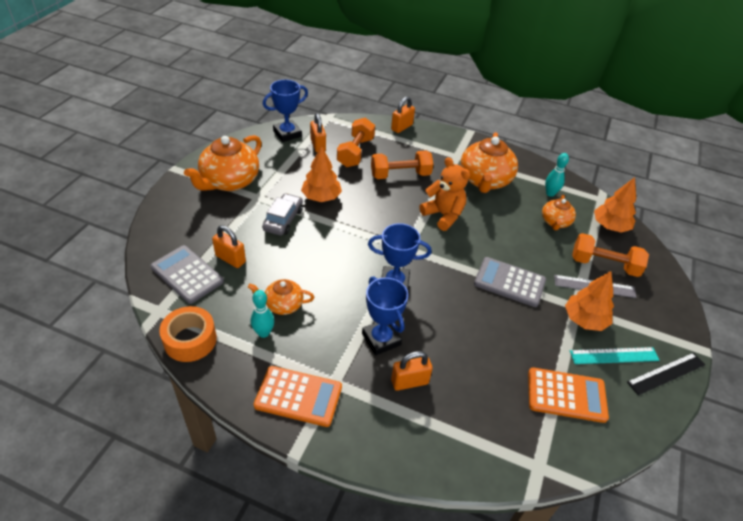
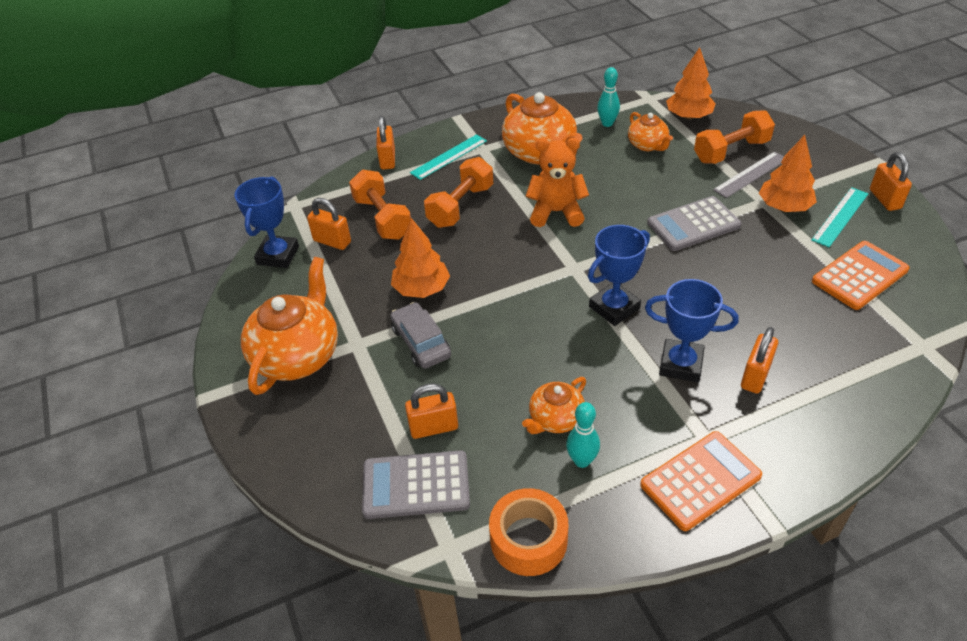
camera: 40 degrees left, 0 degrees up
orange teapot [184,135,262,191] -> orange teapot turned 150 degrees counterclockwise [241,257,338,395]
black ruler [627,352,705,395] -> orange padlock [870,152,912,211]
none -> turquoise ruler [410,134,487,180]

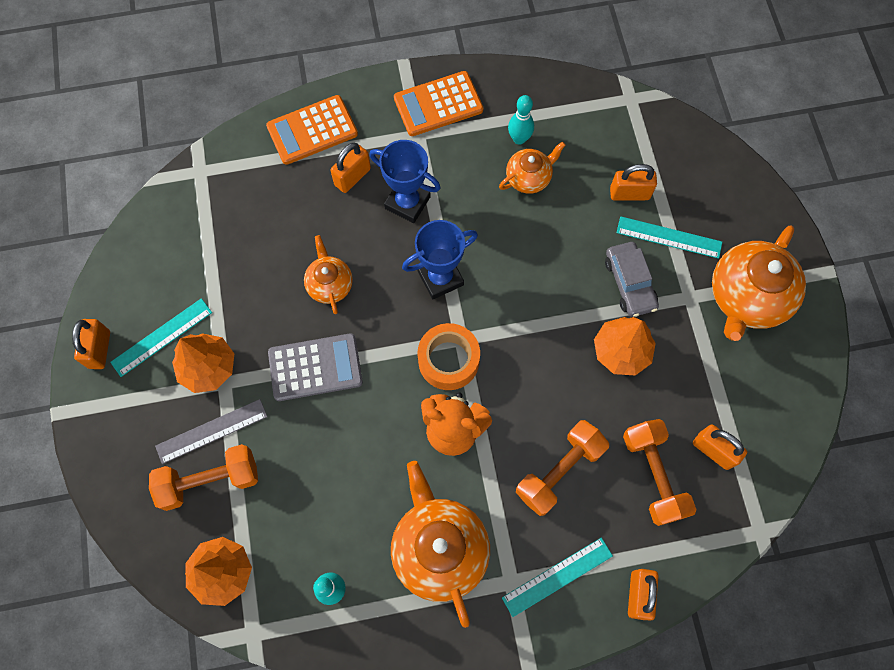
camera: 170 degrees left, 25 degrees up
blue trophy [234,176,299,268] -> none
grey calculator [362,450,470,519] -> none
orange tape [489,488,569,576] -> orange tape moved to [417,323,480,390]
orange teapot [628,112,673,151] -> orange teapot moved to [304,235,353,314]
orange calculator [812,241,910,310] -> orange calculator moved to [266,95,358,165]
none -> turquoise ruler [616,216,722,259]

